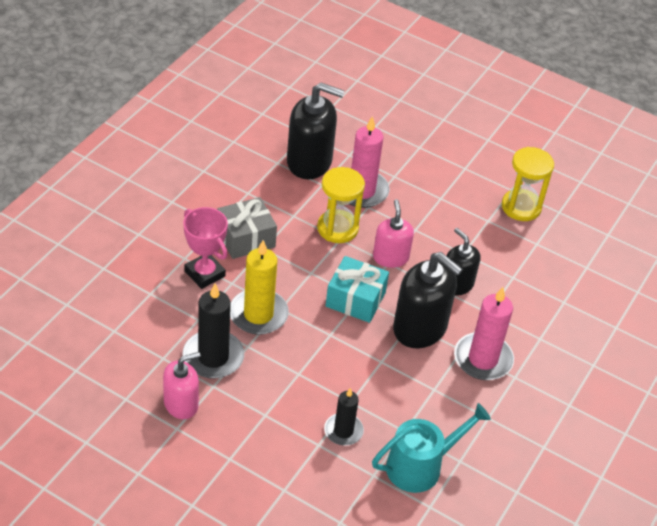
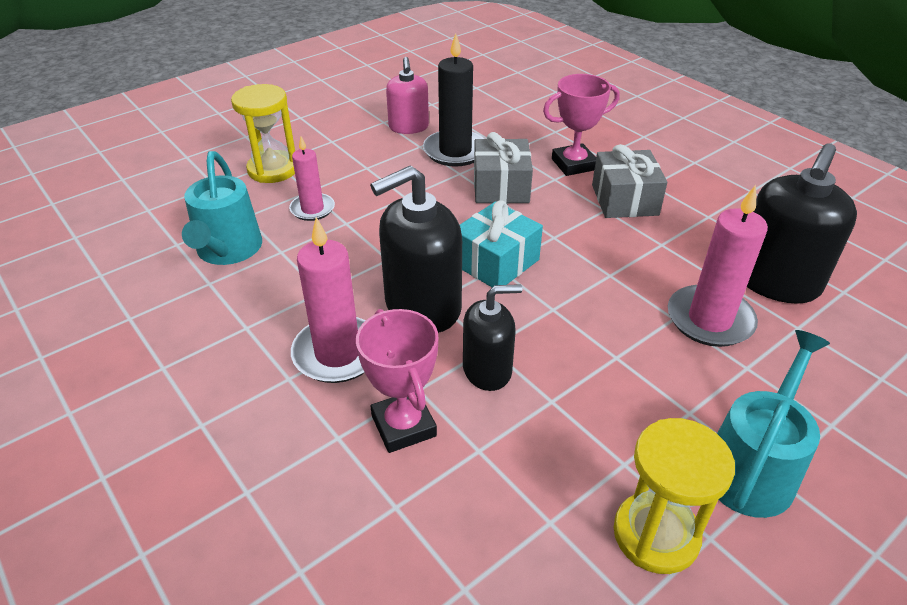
camera: 115 degrees right, 5 degrees down
yellow candle [230,240,289,335] -> grey gift [474,132,533,203]
yellow hourglass [317,167,365,243] -> yellow hourglass moved to [231,84,295,183]
black candle [324,388,364,446] -> pink candle [289,137,335,221]
pink soap dispenser [373,199,414,268] -> none
none -> pink trophy [356,309,438,453]
none -> turquoise watering can [717,330,830,518]

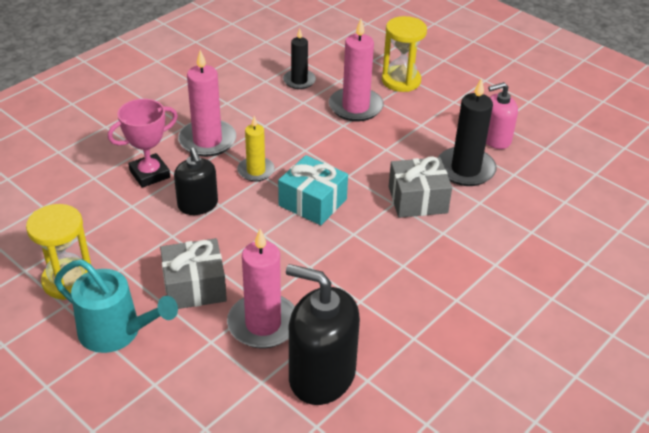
camera: 80 degrees right, 0 degrees up
turquoise watering can [182,151,262,265] -> black candle [283,29,316,89]
pink candle [289,137,335,221] -> pink candle [329,19,384,122], size x1.61
black soap dispenser [370,166,462,333] -> yellow candle [237,116,275,182]
pink trophy [543,74,620,176] -> none
grey gift [592,144,667,218] -> grey gift moved to [160,238,227,309]

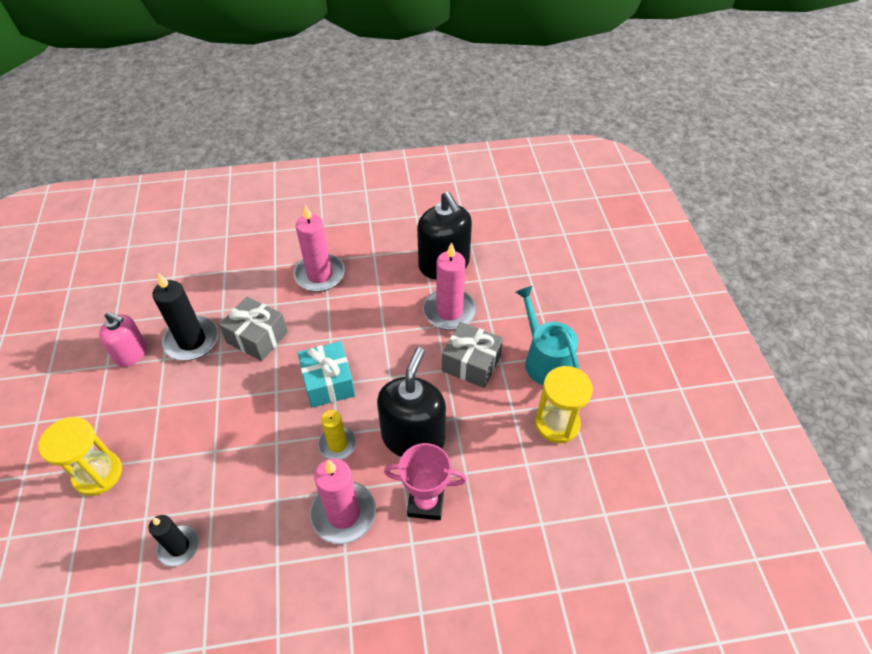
camera: 140 degrees left, 10 degrees up
black soap dispenser [174,148,218,215] -> black soap dispenser [377,347,446,457], size x1.62
pink candle [329,19,384,122] -> pink candle moved to [293,205,345,292]

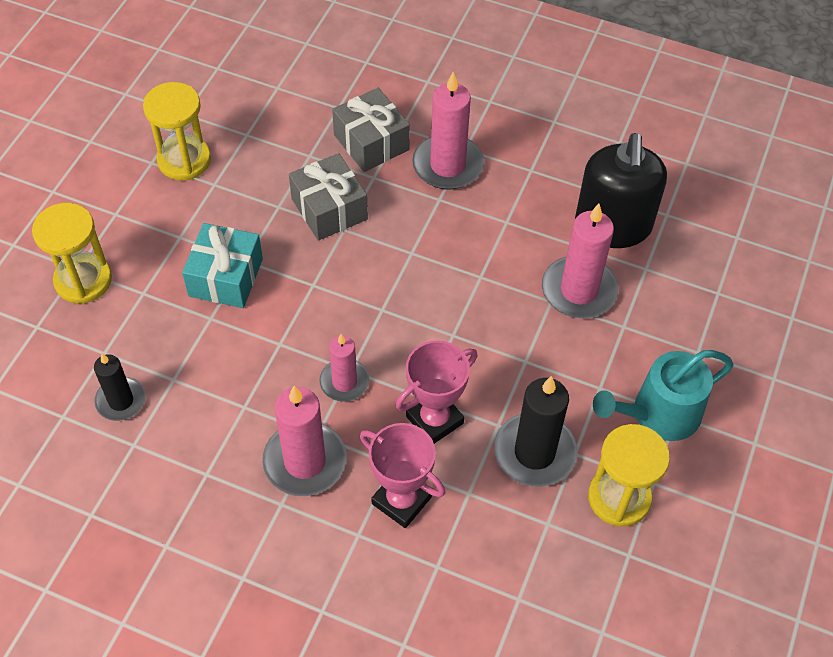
camera: 30 degrees right, 5 degrees up
pink soap dispenser [99,312,147,367] -> yellow hourglass [143,82,211,180]
black candle [152,273,219,360] -> black candle moved to [494,376,577,487]
turquoise gift [298,341,355,408] -> turquoise gift moved to [182,223,263,308]
yellow candle [318,410,357,460] -> pink candle [319,334,369,402]
black soap dispenser [377,347,446,457] -> pink trophy [396,341,478,444]
grey gift [442,322,503,388] -> grey gift moved to [332,88,410,172]
turquoise watering can [516,286,579,385] -> turquoise watering can turned 120 degrees counterclockwise [593,350,733,441]

